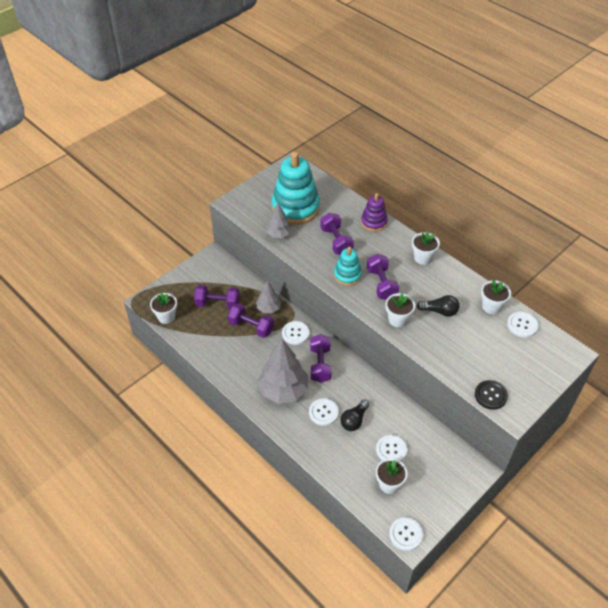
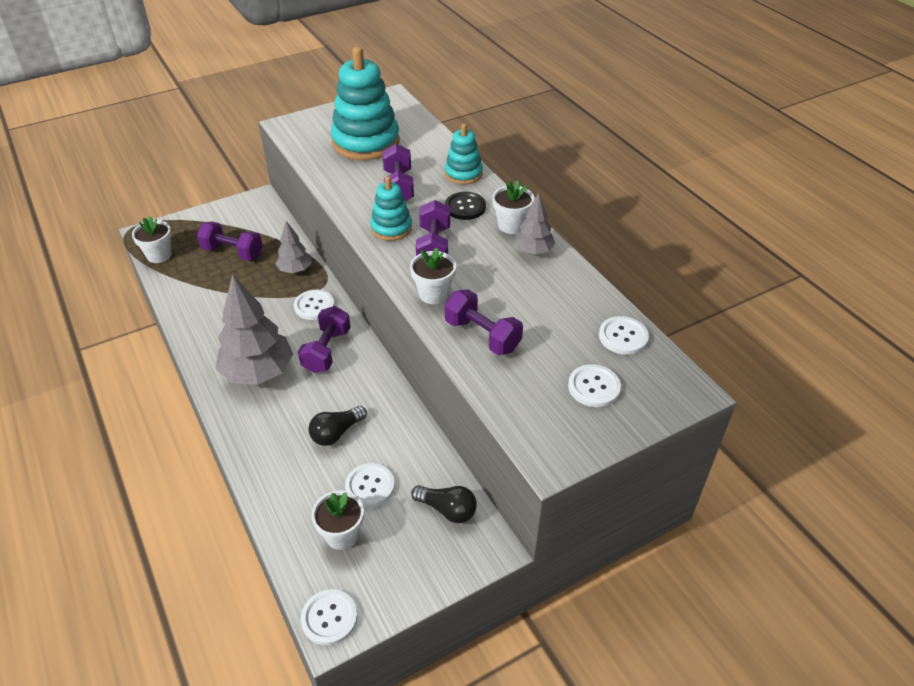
camera: 15 degrees right, 5 degrees down
purple dumbbell [228,303,274,338] -> purple dumbbell moved to [445,289,523,355]
grey tree [266,203,292,238] -> grey tree moved to [514,193,555,254]
white button [309,398,339,426] -> white button moved to [568,364,621,407]
purple stacking toy [361,193,388,232] -> turquoise stacking toy [445,124,483,184]
black light bulb [417,295,459,317] -> black light bulb moved to [411,485,477,523]
black button [475,380,508,410] -> black button moved to [445,192,486,220]
white flower pot [481,279,511,314] -> none

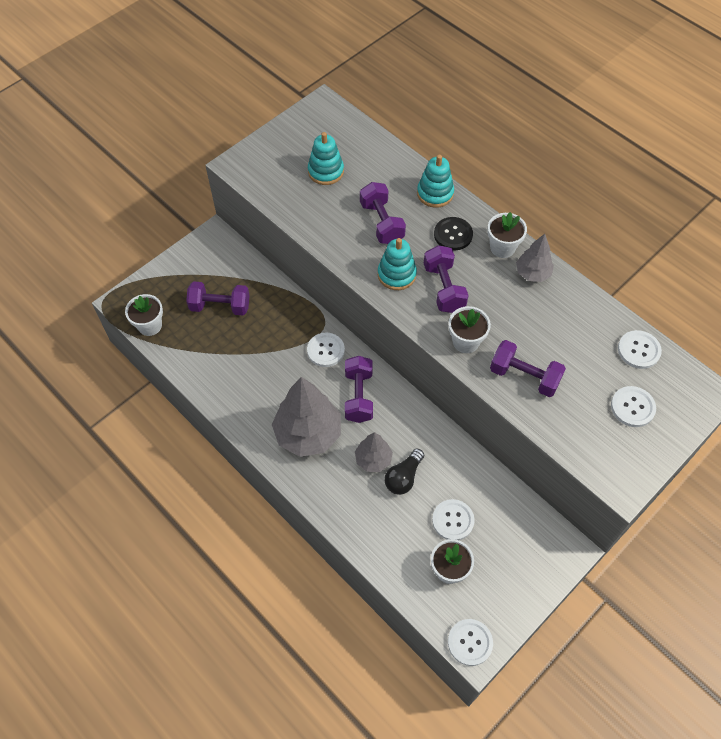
camera: 15 degrees left, 15 degrees up
grey tree [276,221,312,273] -> grey tree moved to [355,432,393,472]
turquoise stacking toy [331,47,400,160] -> turquoise stacking toy [308,132,344,185], size x0.54
black light bulb [411,485,477,523] -> none

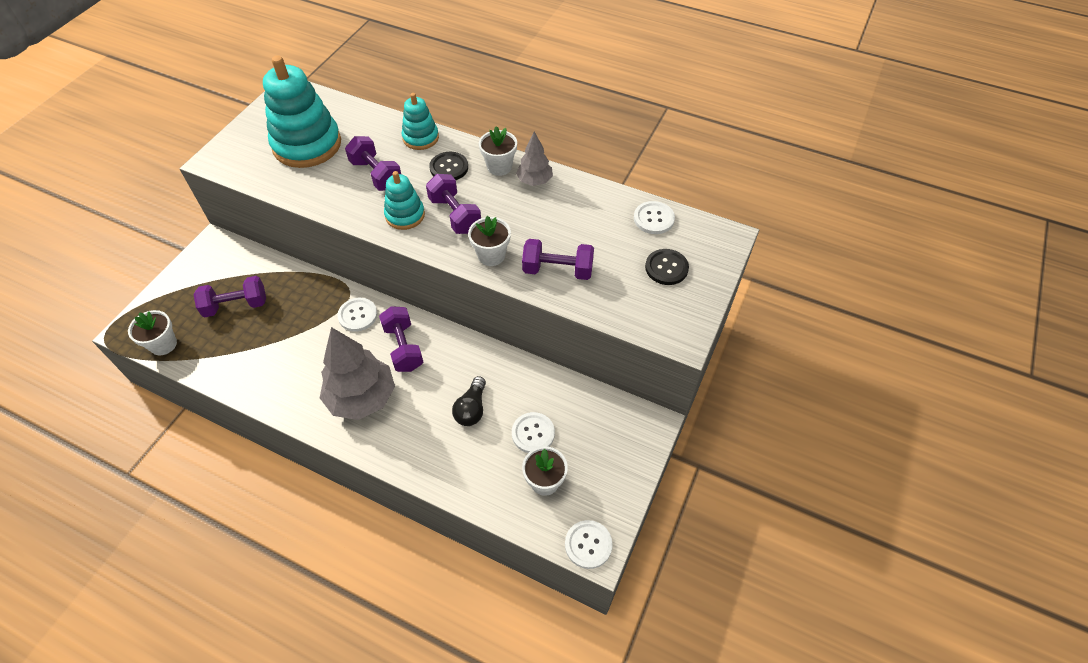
camera: 20 degrees left, 5 degrees down
turquoise stacking toy [308,132,344,185] -> turquoise stacking toy [263,56,341,168], size x1.86
grey tree [355,432,393,472] -> none
white button [611,386,656,427] -> black button [645,249,689,285]

